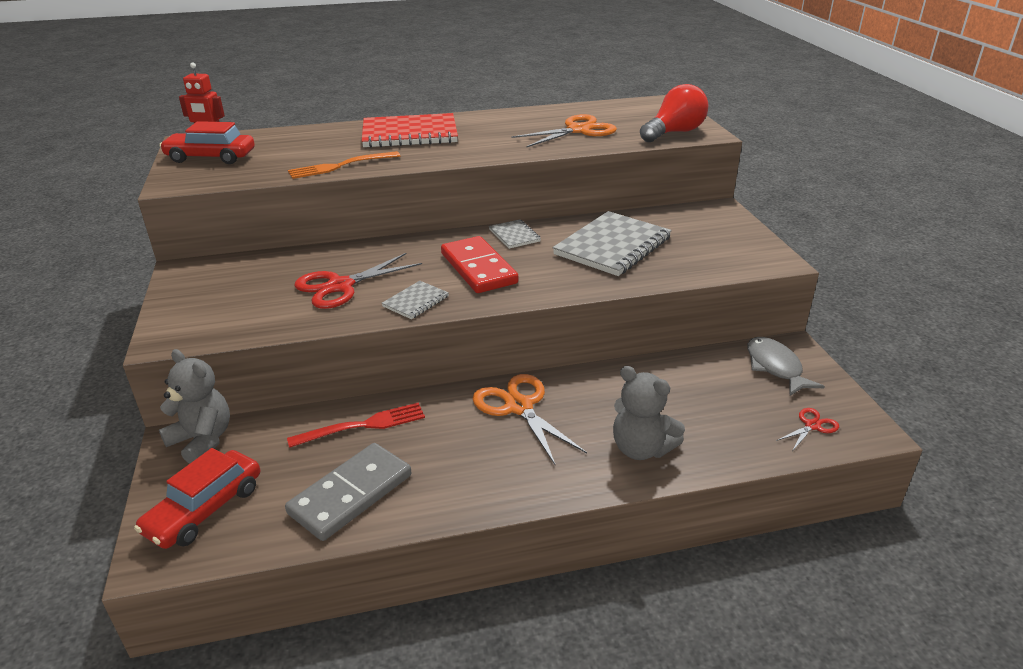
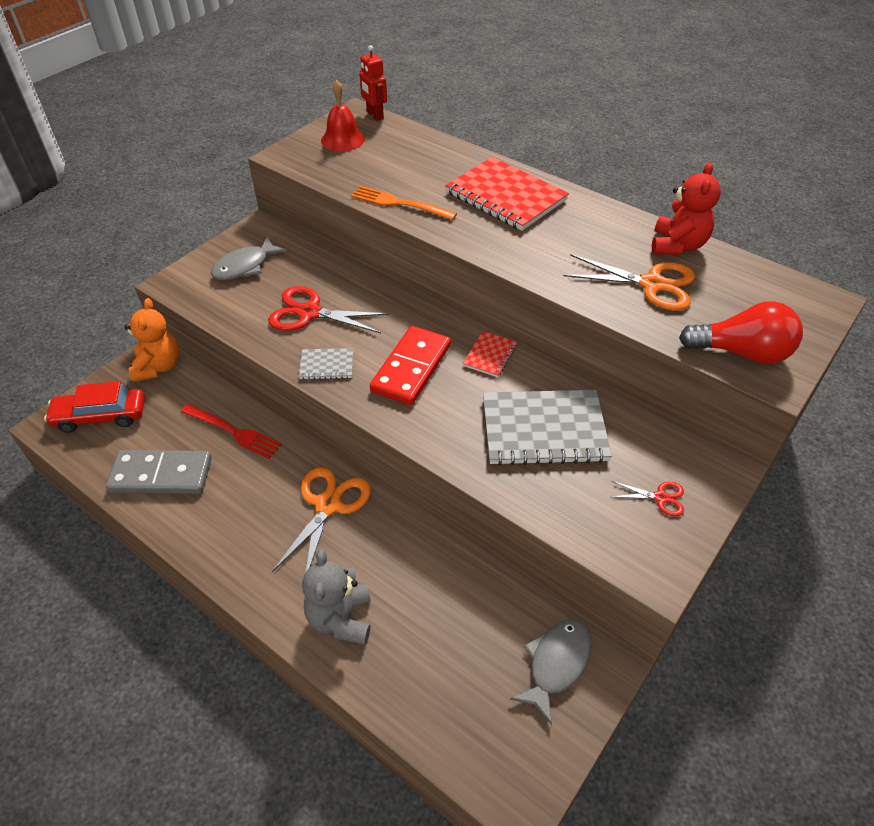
camera: 50 degrees right, 15 degrees up
red car [159,121,255,164] -> red bell [321,80,365,151]
grey teddy bear [159,349,230,464] -> orange teddy bear [124,298,179,382]
grey notebook [489,219,541,249] -> red notebook [463,331,517,377]
red scissors [776,408,839,450] -> red scissors moved to [611,481,684,517]
none -> grey fish [211,236,288,280]
none -> red teddy bear [652,162,721,255]

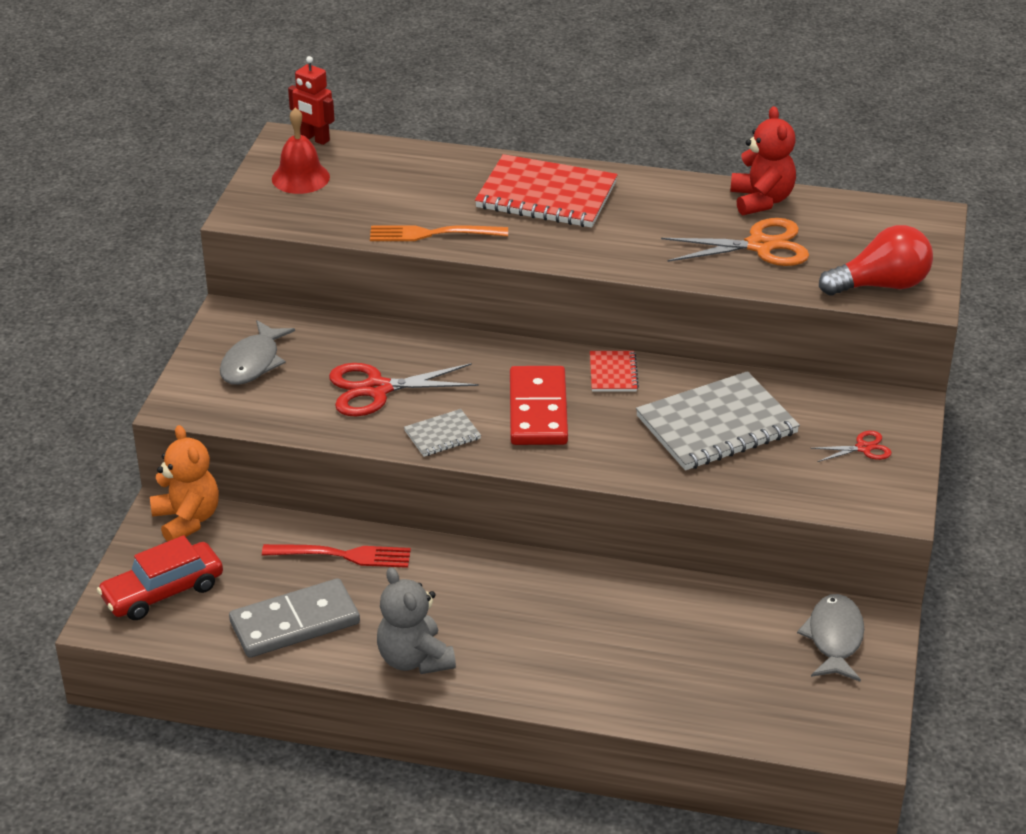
camera: 25 degrees left, 10 degrees down
orange scissors [272,467,371,572] -> none
grey teddy bear [302,549,371,645] -> grey teddy bear moved to [377,567,456,674]

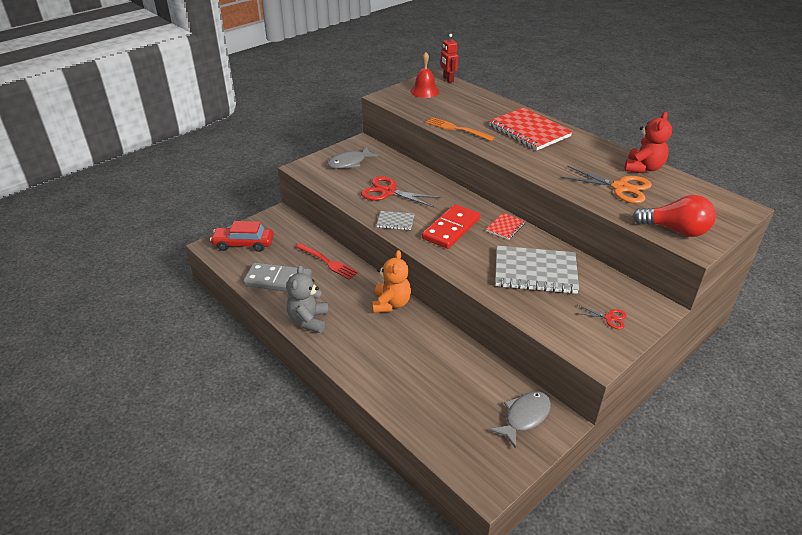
camera: 35 degrees right, 0 degrees up
orange teddy bear [150,425,219,542] -> orange teddy bear moved to [372,250,411,313]

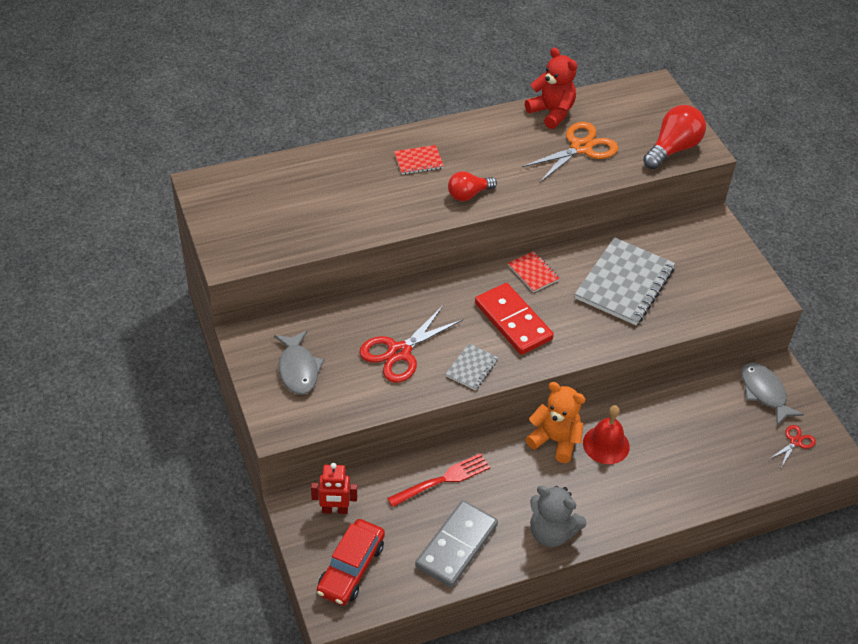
camera: 70 degrees left, 10 degrees up
red bell [410,52,439,98] -> red bell moved to [583,405,630,464]
orange fork [426,117,494,141] -> none
red robot [441,34,458,83] -> red robot moved to [311,463,357,514]
red notebook [489,107,572,151] -> red notebook [394,145,444,174], size x0.48
red scissors [574,305,627,329] -> red scissors moved to [770,425,816,467]
none -> red light bulb [448,171,497,201]

